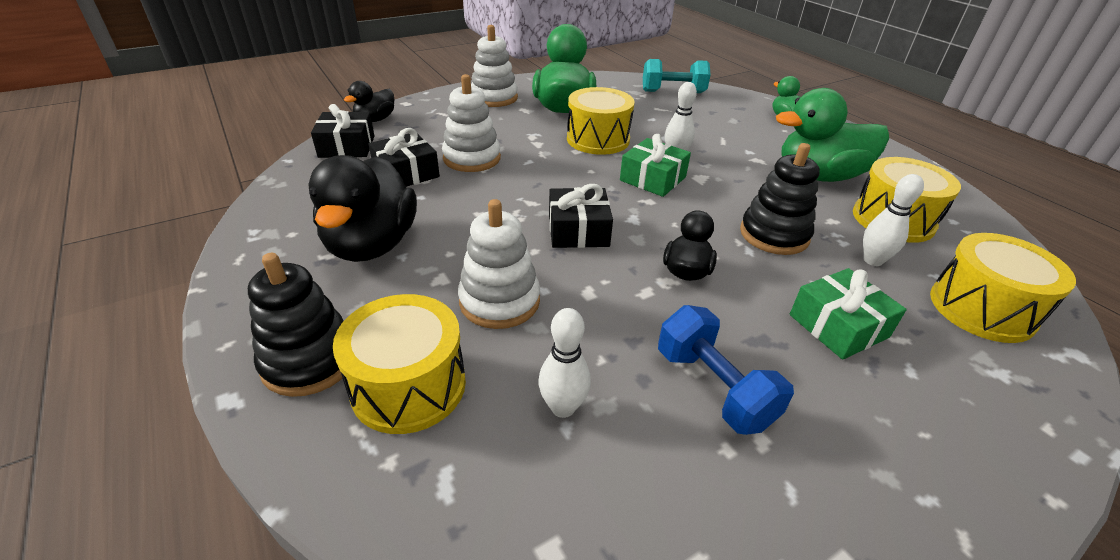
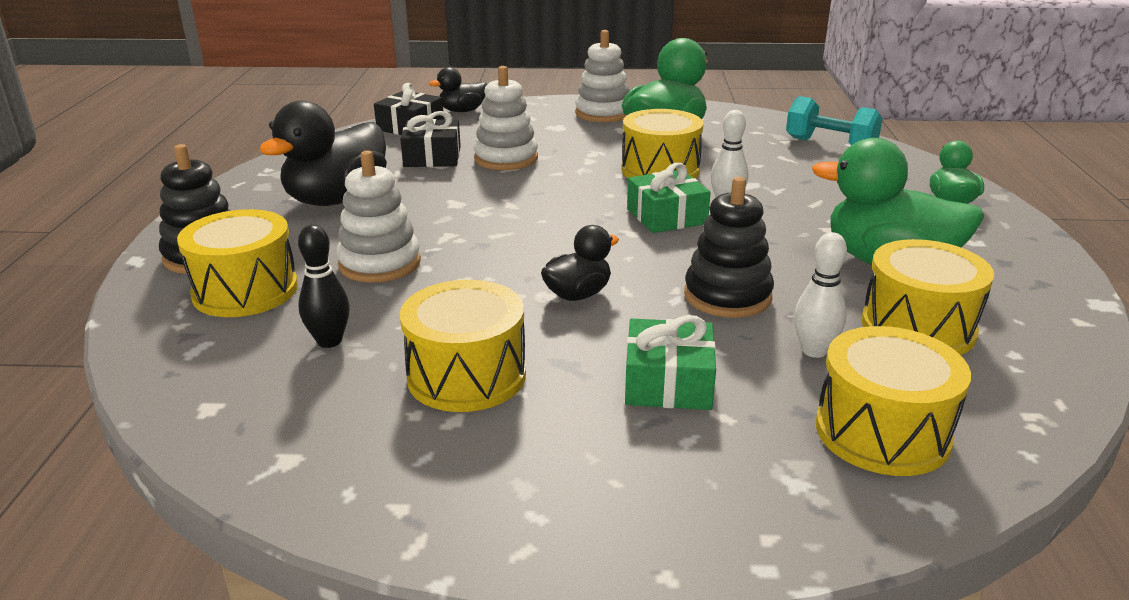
camera: 35 degrees right, 10 degrees down
white bowling pin [539,308,591,418] -> black bowling pin [298,225,350,348]
black gift [549,184,613,248] -> none
blue dumbbell [658,305,794,435] -> yellow drum [399,280,526,412]

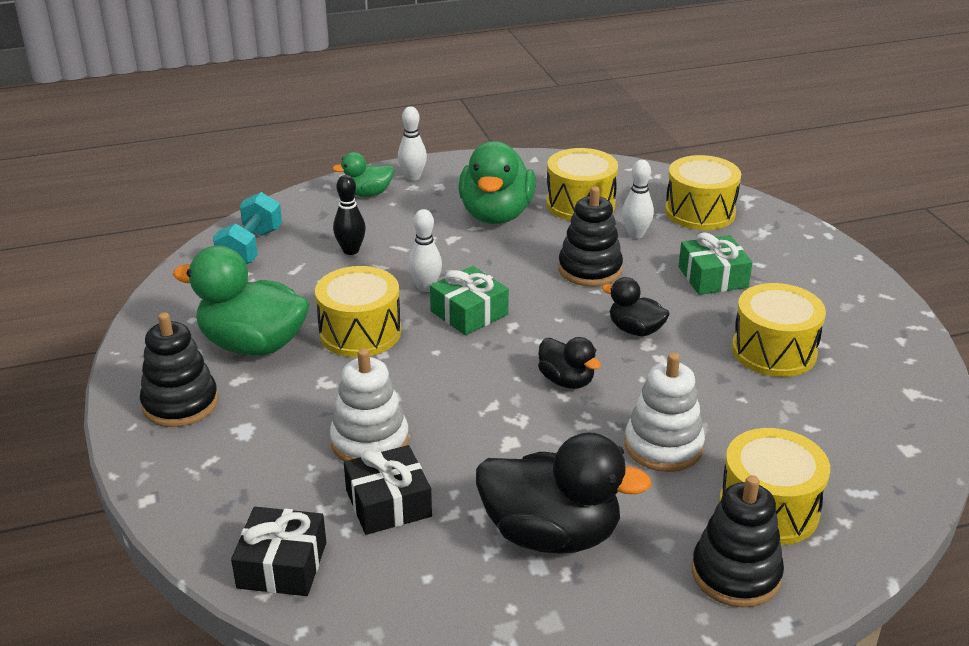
camera: 110 degrees left, 5 degrees up
black bowling pin [298,225,350,348] -> black bowling pin moved to [333,175,366,255]
black duck [429,67,487,112] -> black duck moved to [538,337,601,389]
white stacking toy [575,30,629,122] -> black stacking toy [140,312,218,427]
none -> white bowling pin [398,106,427,181]

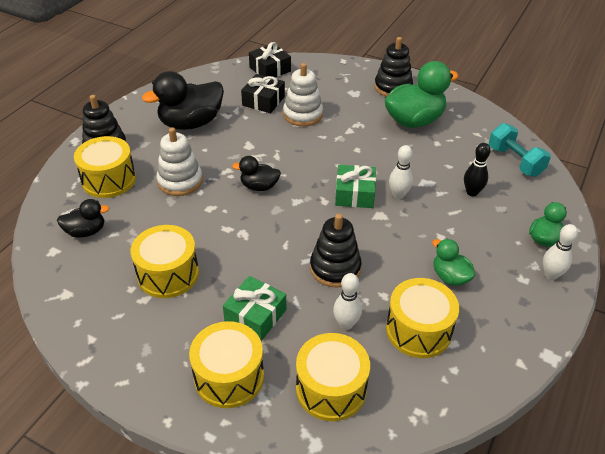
camera: 135 degrees right, 10 degrees up
yellow drum [315,266,401,357] -> yellow drum moved to [189,321,264,408]
green duck [458,141,536,224] -> green duck [432,239,475,286], size x0.53
black duck [602,277,670,336] -> black duck moved to [57,199,110,238]

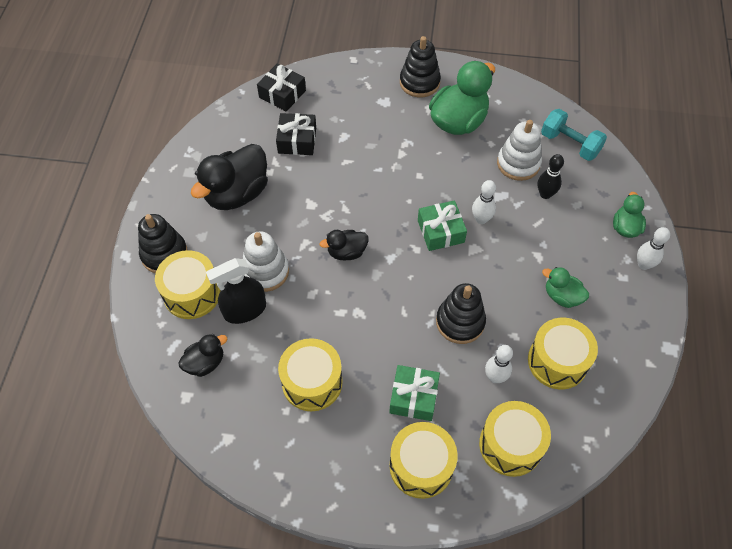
camera: 20 degrees left, 15 degrees up
white stacking toy [283,63,323,126] -> white stacking toy moved to [497,120,542,181]
none -> black spray bottle [206,258,266,324]

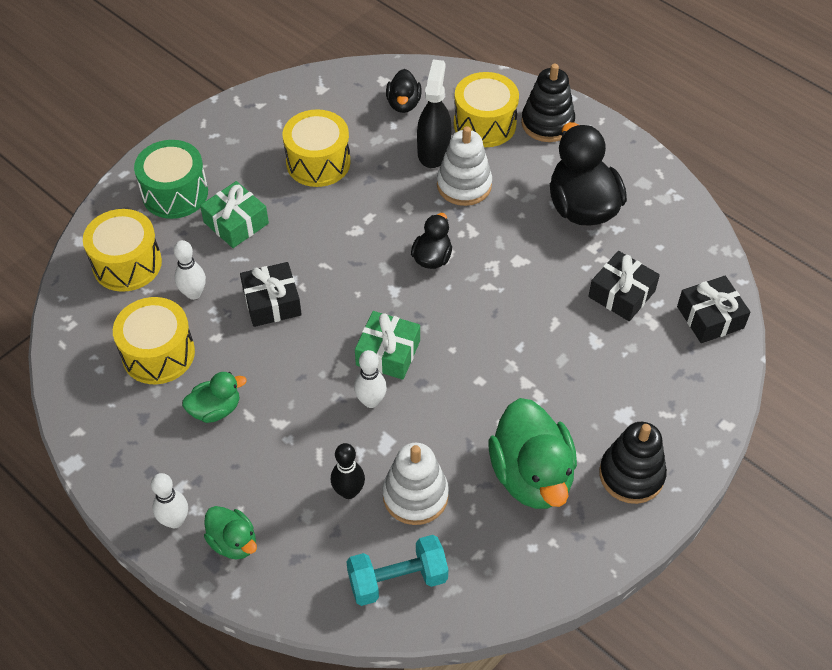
camera: 125 degrees right, 5 degrees down
yellow drum [389,422,458,499] -> green drum [134,140,208,219]
black stacking toy [436,283,486,344] -> black gift [240,262,302,327]

